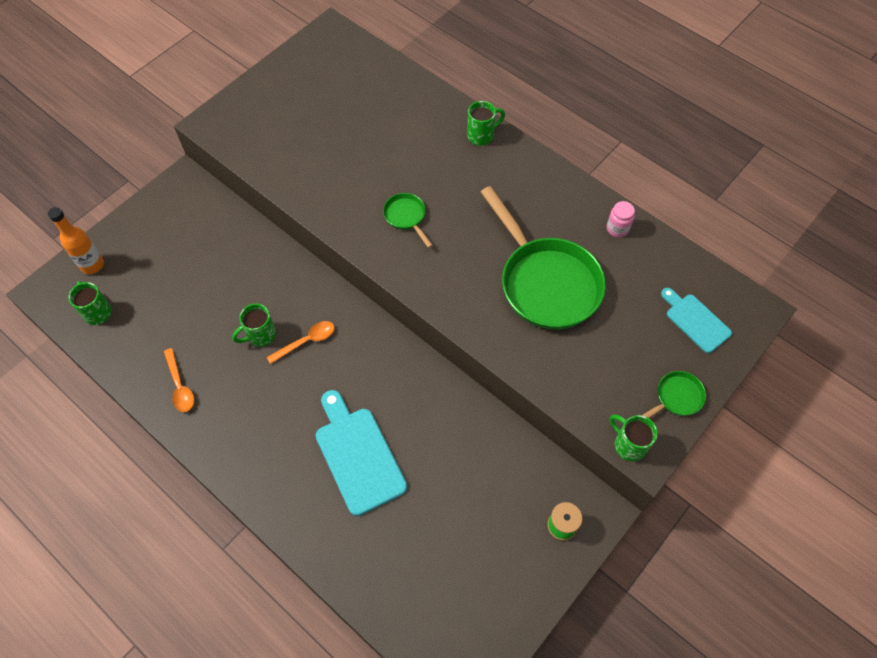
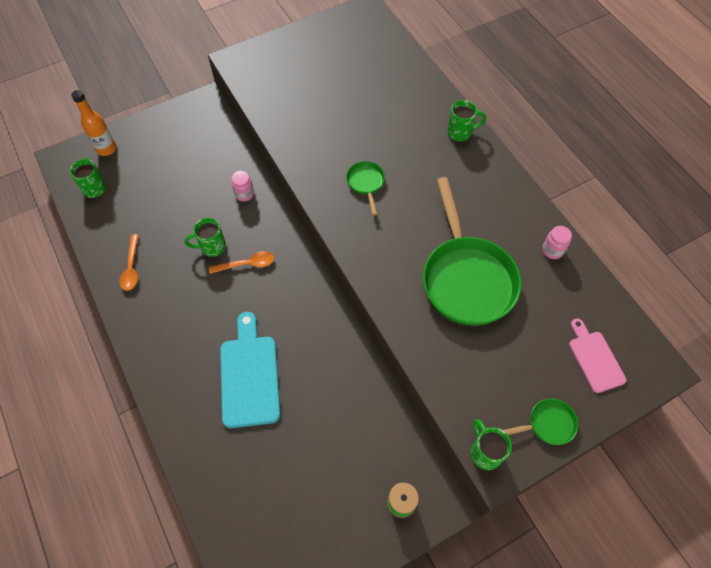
camera: 20 degrees right, 0 degrees up
turquoise cutting board [661,288,732,353] -> pink cutting board [569,318,627,393]
none -> pink jar [231,171,254,202]

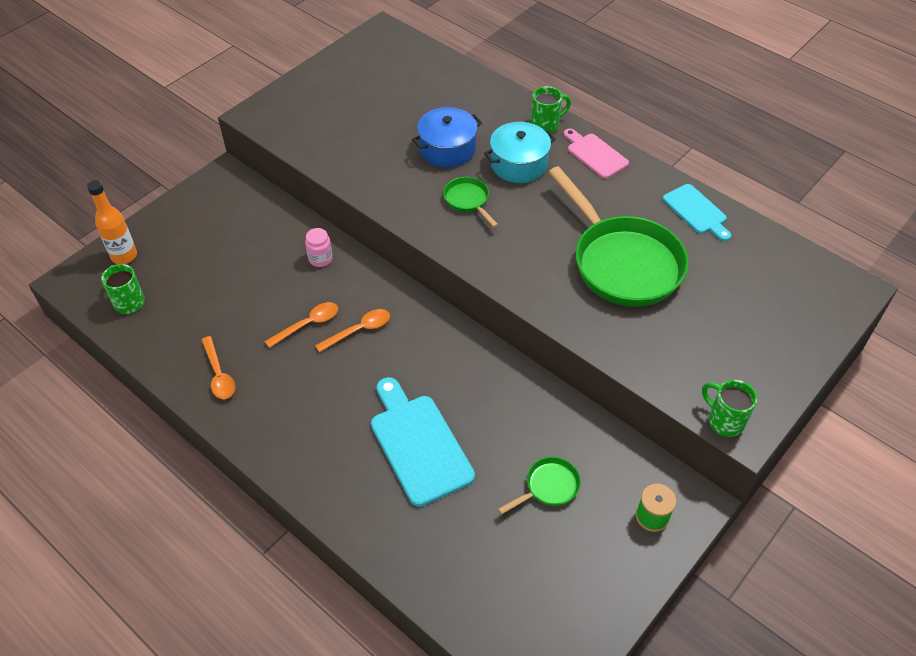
camera: 20 degrees left, 10 degrees down
green mug [185,218,226,257] -> orange spoon [265,302,338,348]
green pan [503,398,578,445] -> green pan moved to [498,457,581,515]
pink jar [542,226,572,259] -> turquoise cutting board [663,184,731,241]
pink cutting board [569,318,627,393] -> pink cutting board moved to [564,129,629,178]
none -> blue pot [412,107,482,168]
none -> turquoise pot [484,122,556,183]

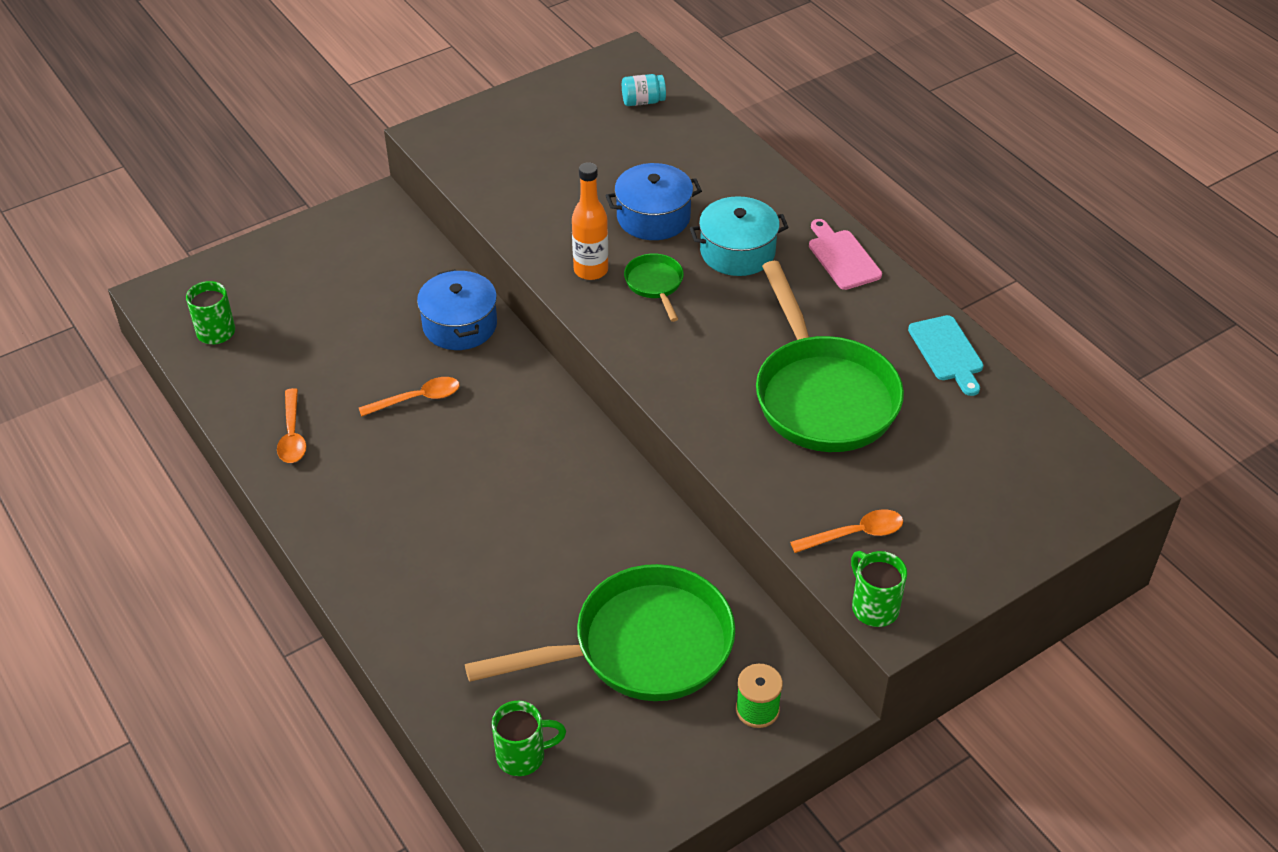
camera: 15 degrees right, 5 degrees down
orange bottle [87,180,137,264] -> orange bottle moved to [572,162,608,280]
pink jar [305,228,333,267] -> blue pot [417,269,497,350]
orange spoon [315,309,390,352] -> orange spoon moved to [790,509,903,553]
turquoise cutting board [371,377,475,507] -> none
green pan [498,457,581,515] -> green pan [465,564,735,701], size x2.28
green mug [531,86,571,133] -> green mug moved to [492,701,566,776]
none -> turquoise jar [622,74,666,106]

